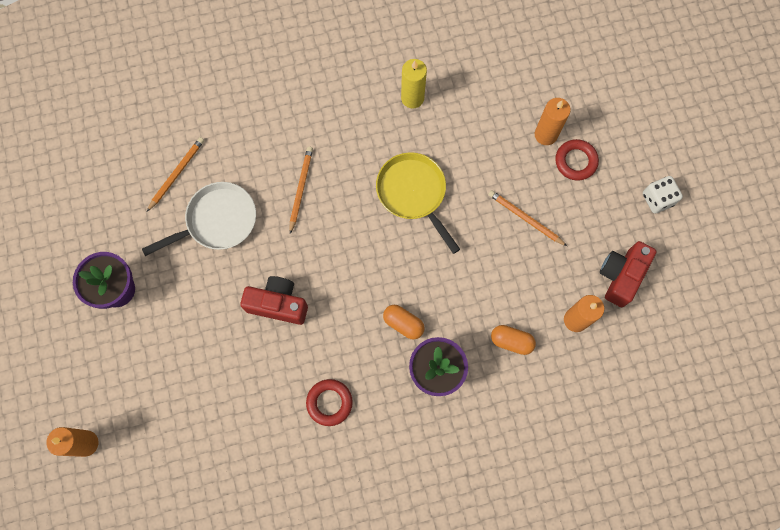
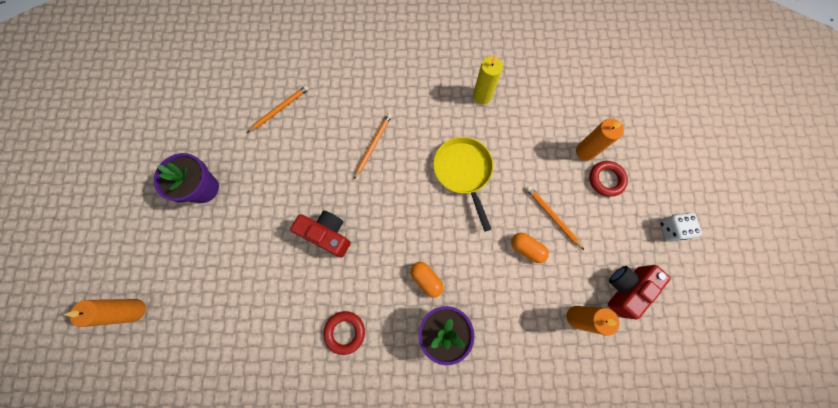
camera: 15 degrees right, 0 degrees up
white pan [142,182,256,256] -> none
orange capsule [491,325,536,355] -> orange capsule moved to [511,233,549,263]

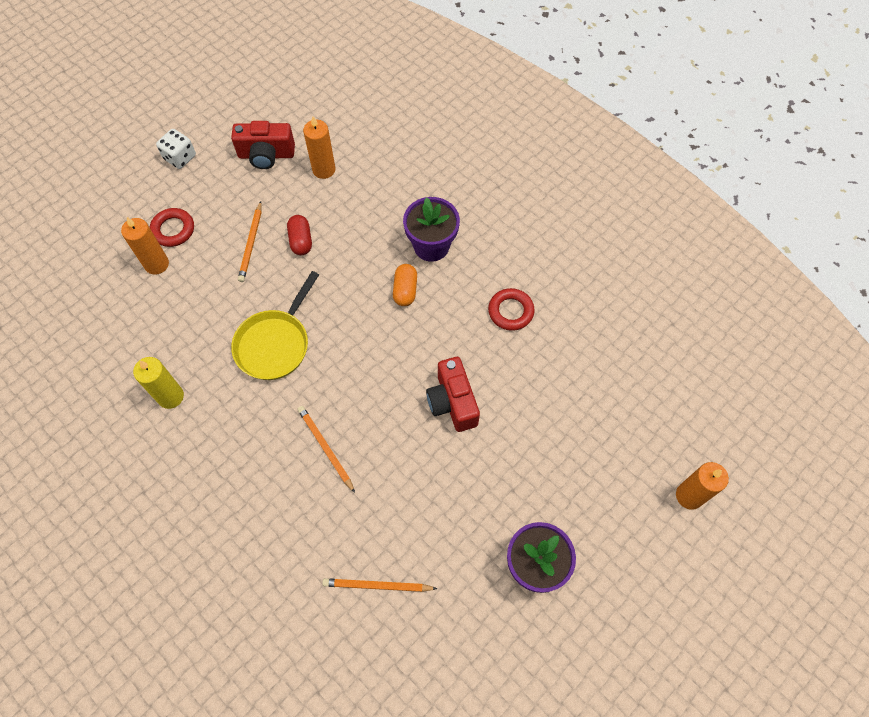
camera: 135 degrees left, 10 degrees down
orange pencil [354,113,392,179] -> orange pencil turned 75 degrees clockwise [298,406,355,493]
orange capsule [511,233,549,263] -> red capsule [287,215,312,255]

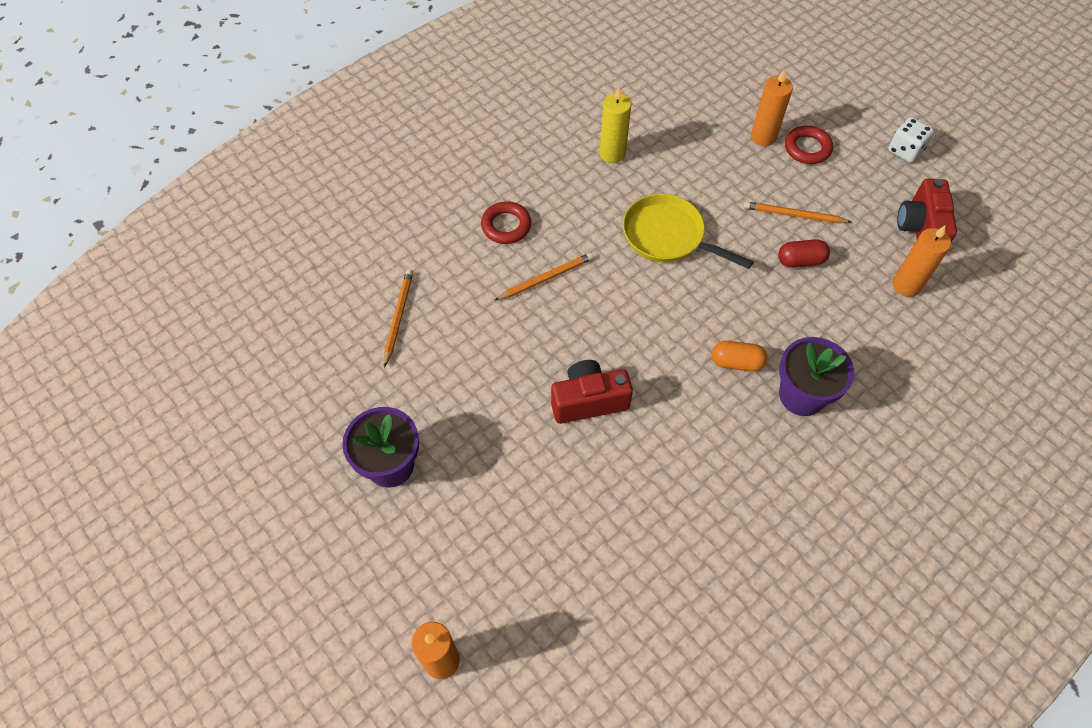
camera: 95 degrees right, 5 degrees down
red ring [488,288,535,331] -> red ring moved to [481,201,531,244]

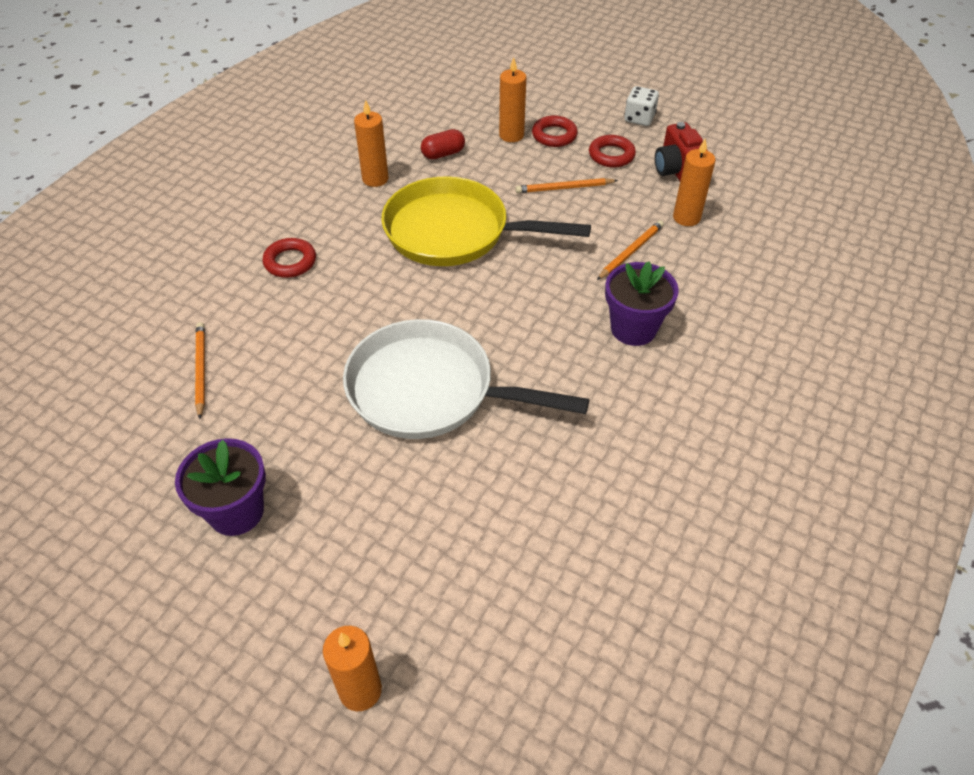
camera: 20 degrees left, 10 degrees down
orange pencil [495,253,594,300] -> orange pencil moved to [597,220,664,280]
red camera [551,360,633,424] -> white pan [343,319,589,439]
yellow candle [600,87,631,163] -> orange candle [354,100,389,187]
yellow pan [623,194,753,269] -> yellow pan [381,176,591,266], size x1.51
orange capsule [712,341,768,372] -> none
red capsule [778,239,830,268] -> red capsule moved to [421,129,465,160]
none -> red ring [589,135,636,167]

